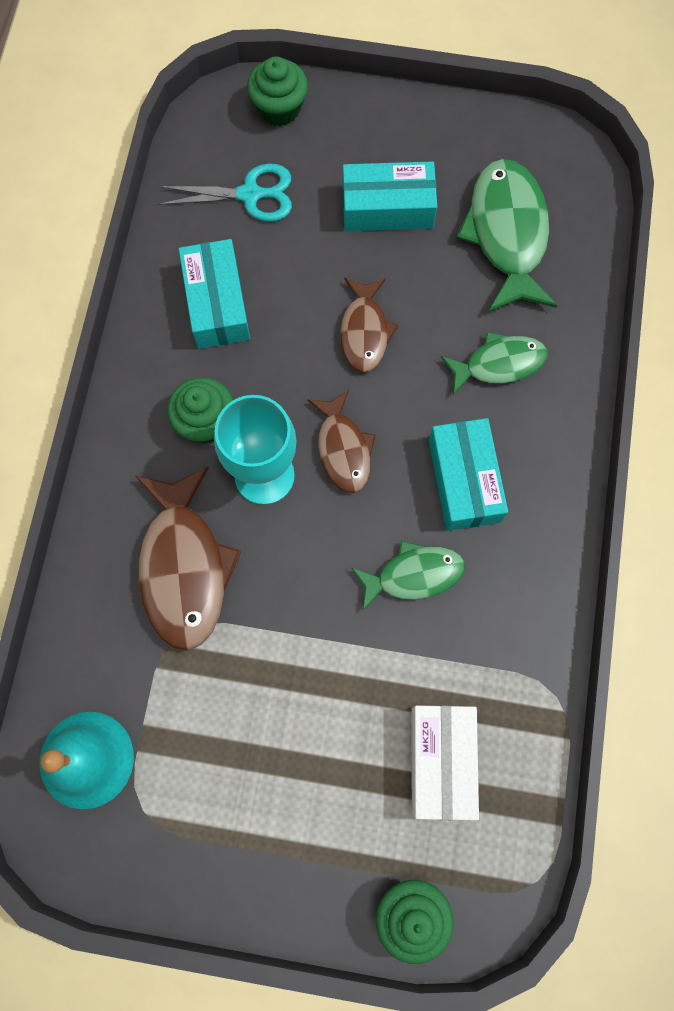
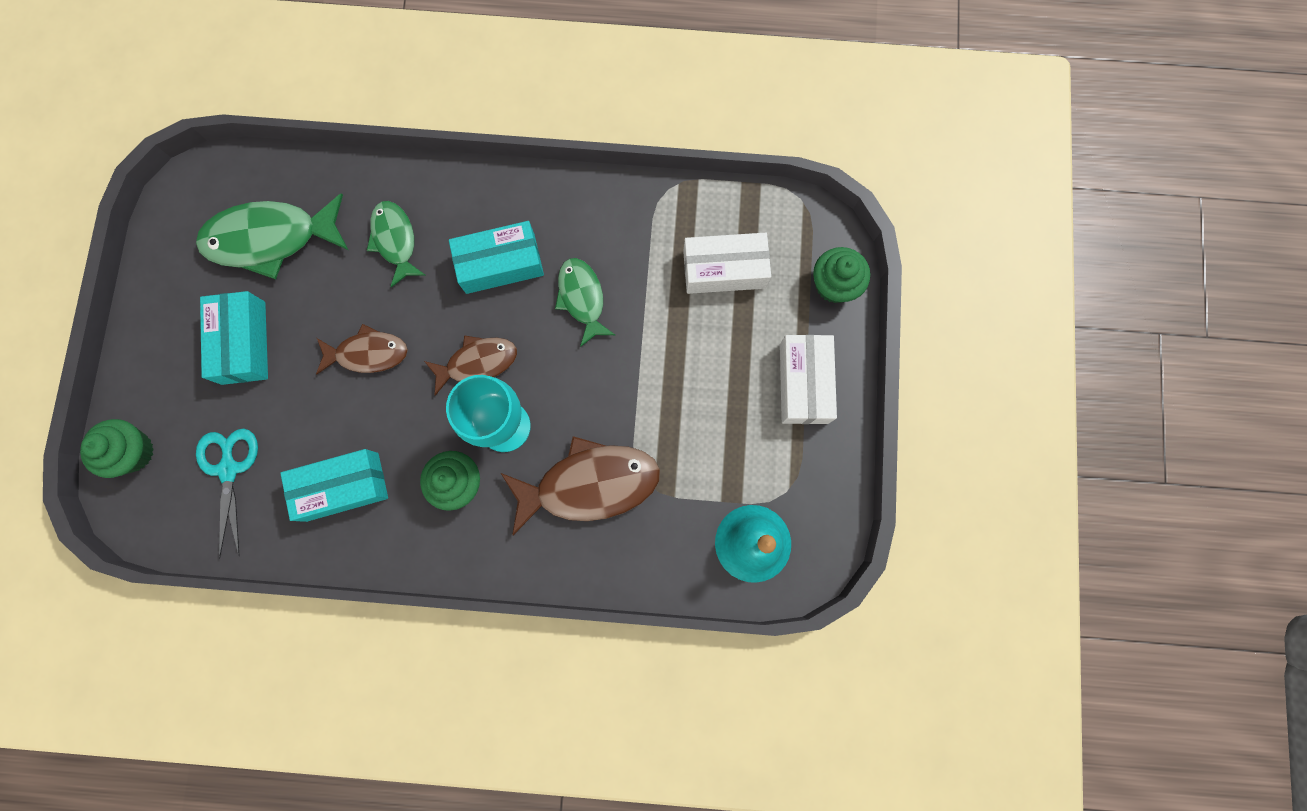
camera: 95 degrees left, 5 degrees up
none -> white box [780,335,837,424]

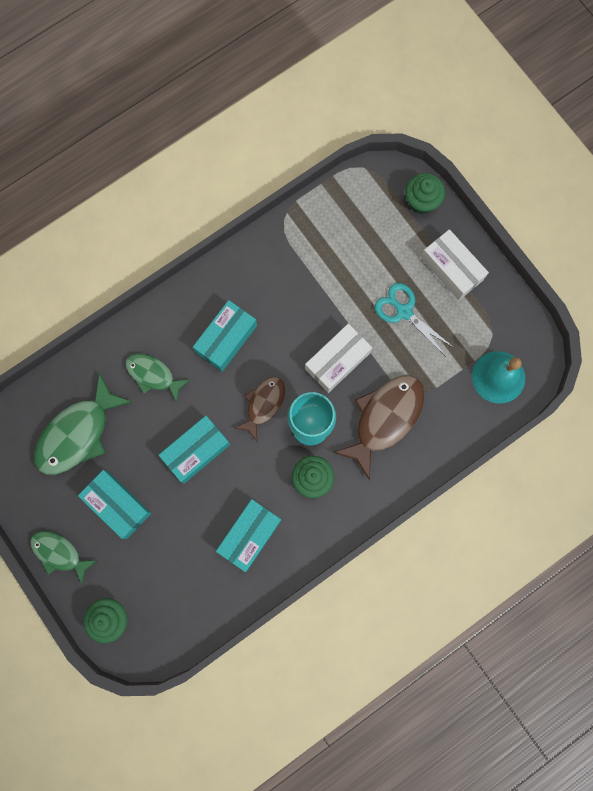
camera: 40 degrees left, 0 degrees up
turquoise scissors [196,428,258,559] -> turquoise scissors moved to [375,283,453,355]
brown fish [316,324,408,374] -> turquoise box [159,416,230,484]
green fish [555,258,615,347] -> green fish moved to [30,531,97,584]
white box [683,233,771,294] -> white box moved to [305,324,372,393]

